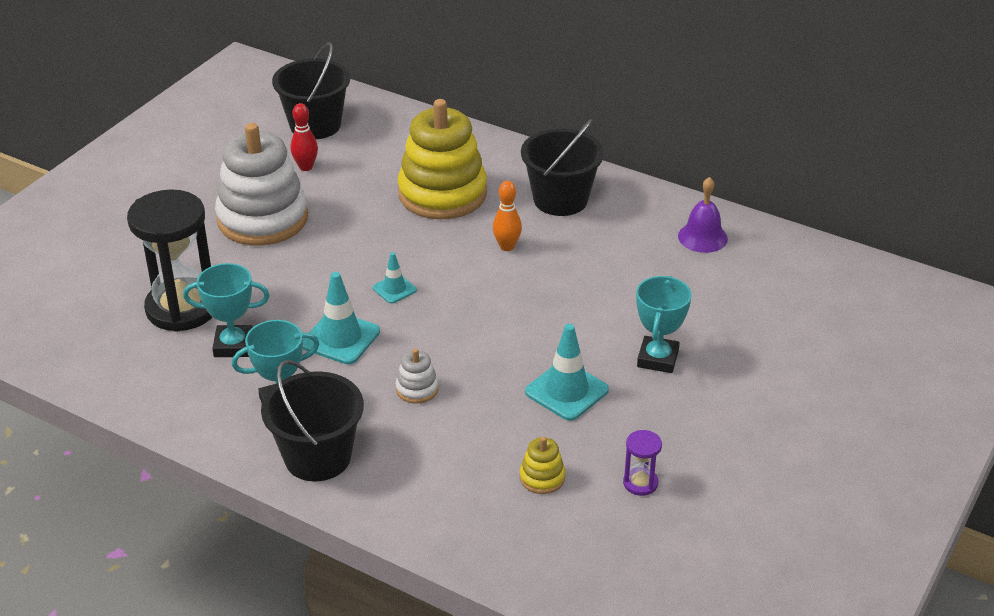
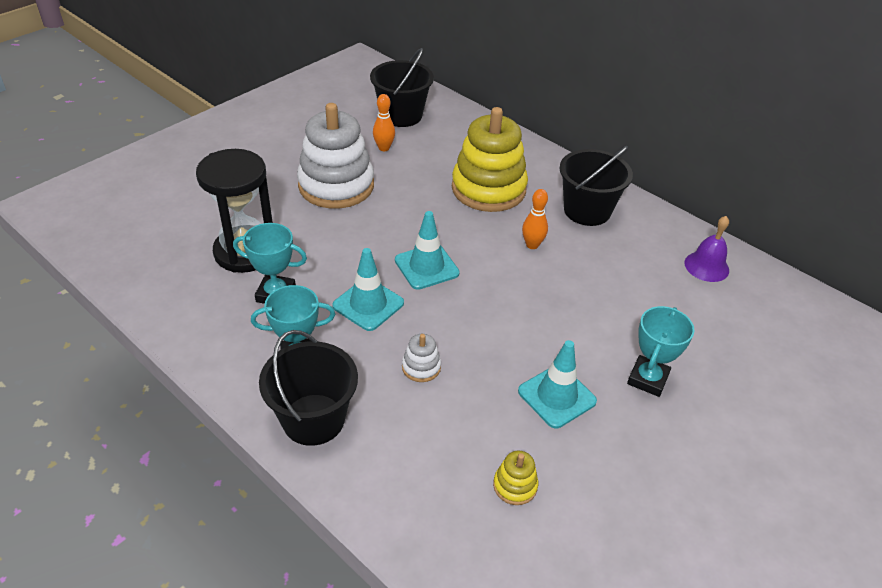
camera: 10 degrees right, 5 degrees up
red bowling pin [291,103,318,171] -> orange bowling pin [373,94,395,151]
turquoise traffic cone [373,252,417,304] -> turquoise traffic cone [395,211,460,290], size x1.74
purple hourglass [623,430,662,496] -> none

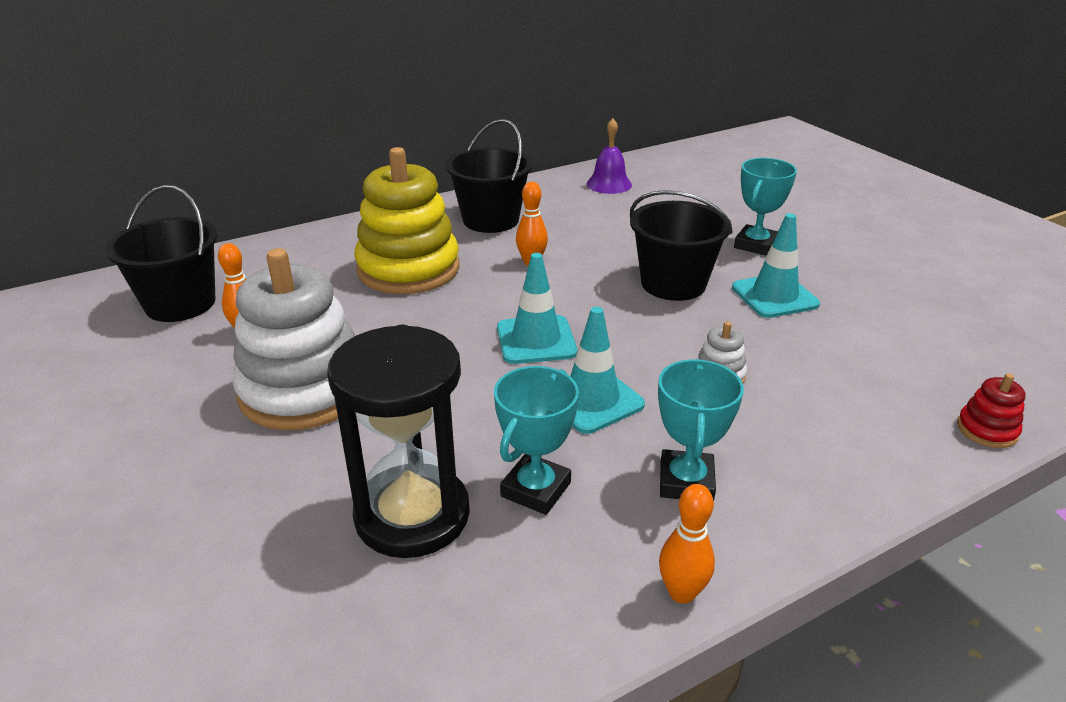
camera: 70 degrees left, 10 degrees down
black bucket [259,330,358,446] -> black bucket moved to [630,190,733,301]
yellow stacking toy [493,451,538,505] -> none
turquoise trophy [627,306,694,397] -> turquoise trophy turned 75 degrees clockwise [734,158,797,256]
none -> orange bowling pin [659,484,715,604]
none -> red stacking toy [957,373,1025,448]

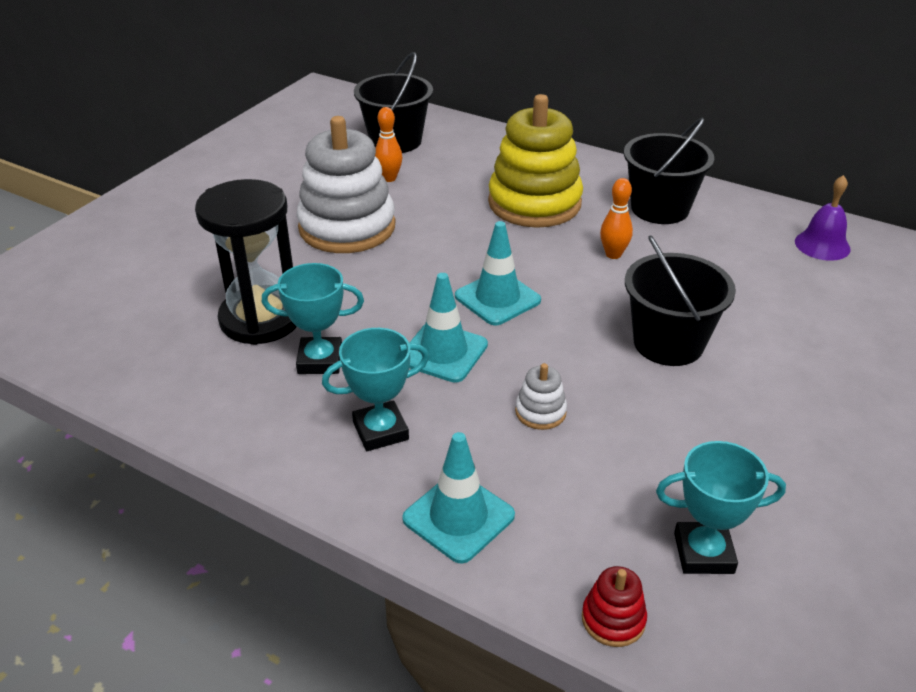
camera: 60 degrees right, 5 degrees up
orange bowling pin [659,484,715,604] -> none
turquoise traffic cone [732,213,820,318] -> turquoise traffic cone moved to [402,432,515,564]
turquoise trophy [734,158,797,256] -> turquoise trophy moved to [656,441,786,574]

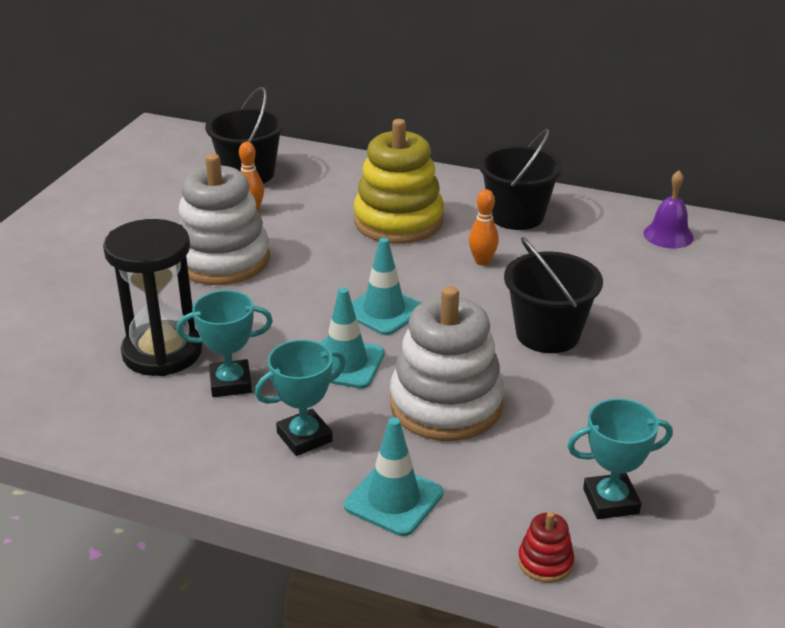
camera: 10 degrees left, 5 degrees down
white stacking toy [515,363,567,430] -> white stacking toy [390,286,504,441], size x2.42

